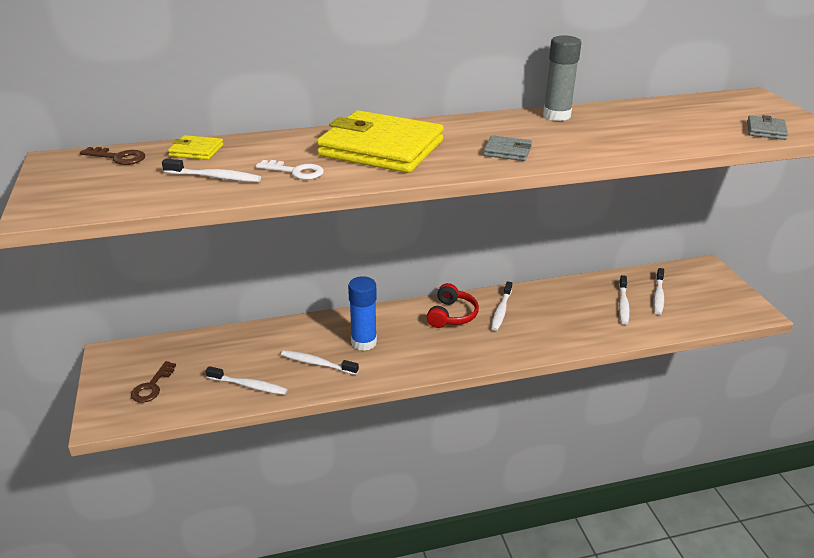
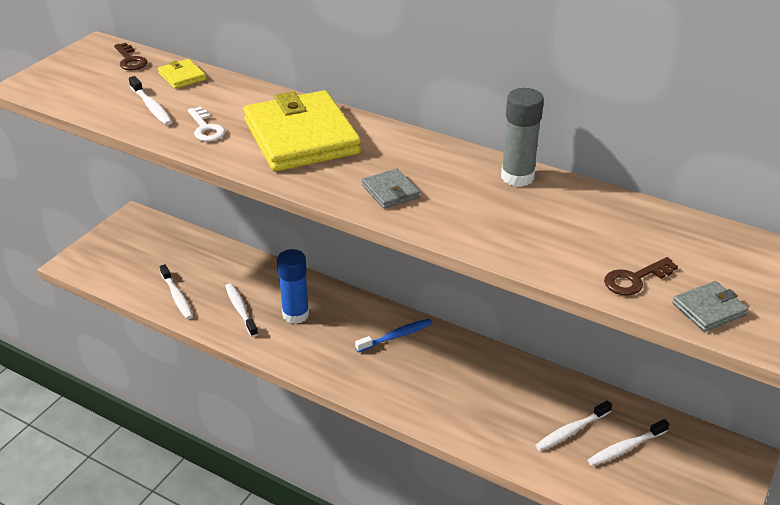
camera: 45 degrees right, 5 degrees up
brown key [131,361,176,403] -> brown key moved to [604,257,678,296]
red headphones [427,283,479,328] -> blue toothbrush [355,319,433,353]
white toothbrush [491,281,512,331] -> none

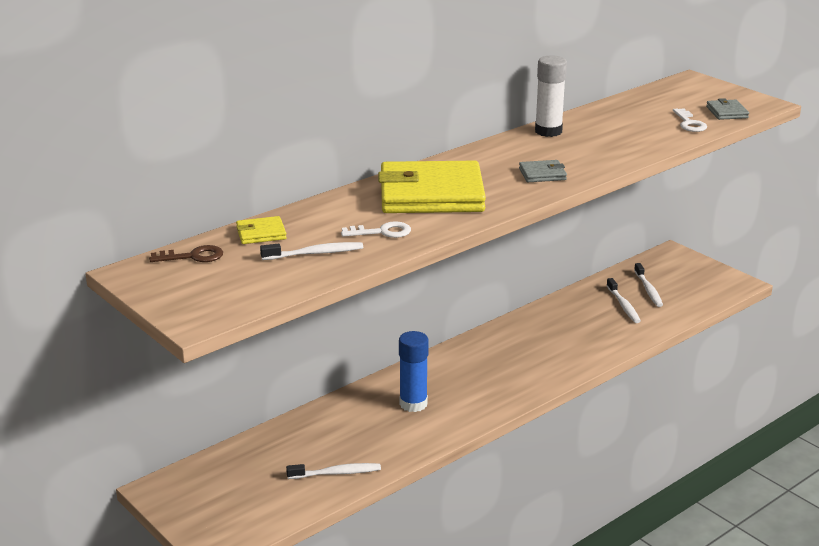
camera: 70 degrees left, 10 degrees down
white toothbrush [225,283,258,337] -> none
blue toothbrush [355,319,433,353] -> none
grey glue stick [501,88,544,187] -> white glue stick [535,55,567,137]
brown key [604,257,678,296] -> white key [673,108,707,132]

